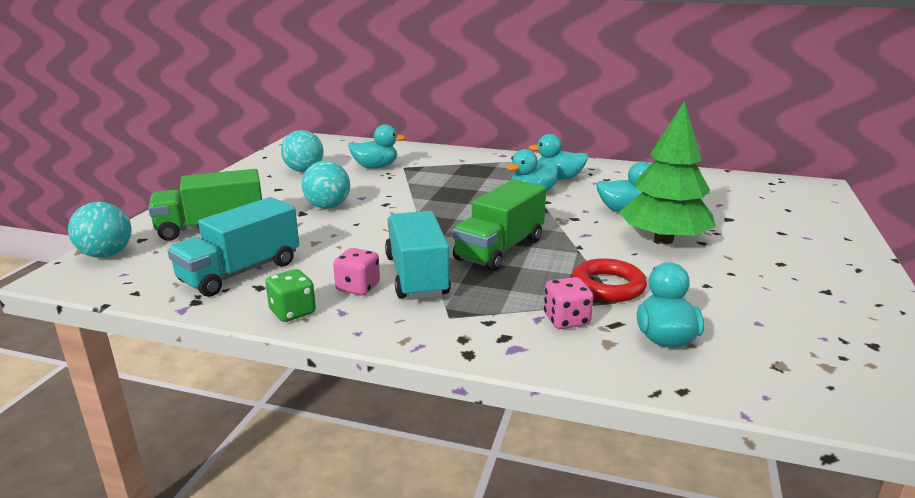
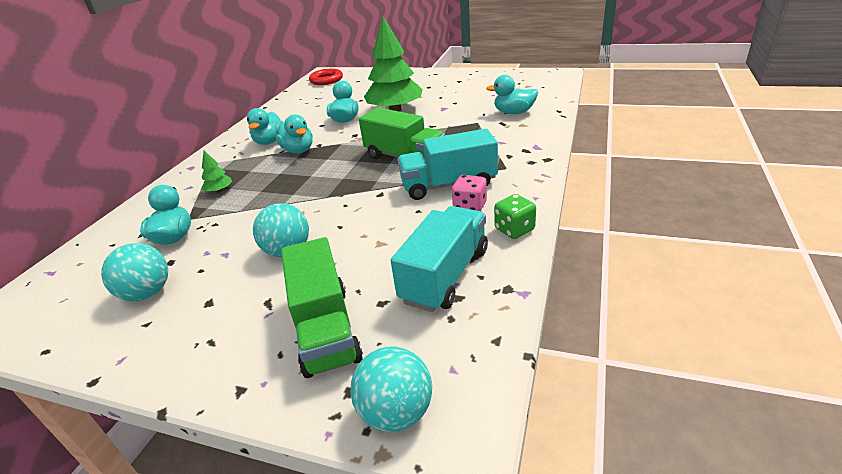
camera: 85 degrees left, 10 degrees up
turquoise truck [168,197,299,297] -> turquoise truck turned 105 degrees counterclockwise [391,206,488,312]
pink dice [544,277,594,329] -> none
red ring [572,258,647,302] -> red ring moved to [309,68,343,85]
none -> green tree [201,150,232,192]

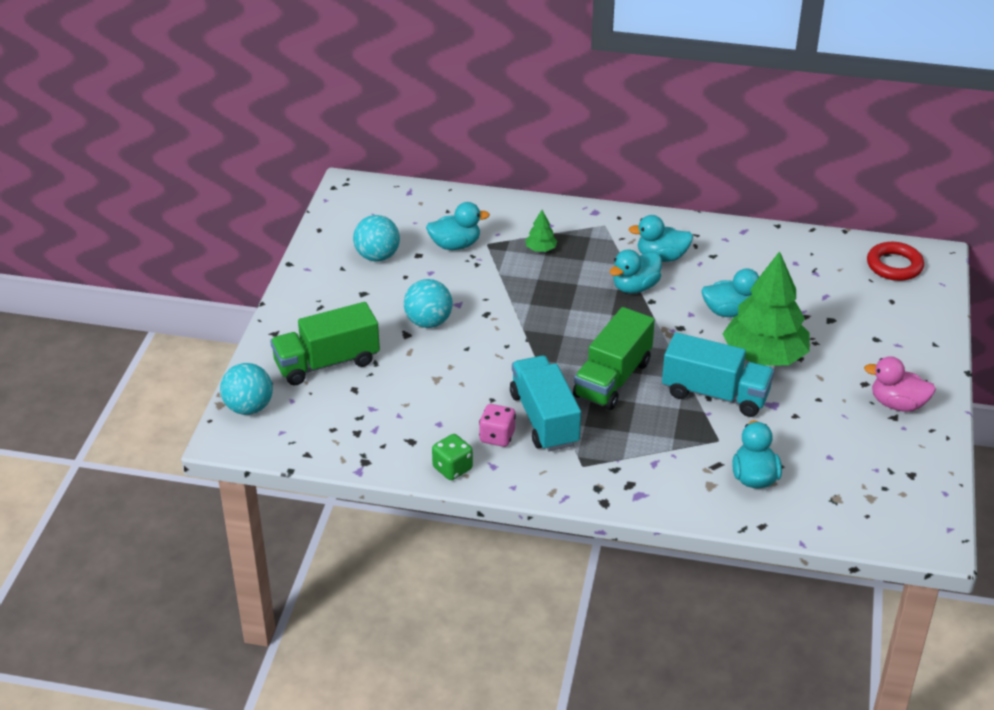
camera: 80 degrees right, 5 degrees up
turquoise truck [391,206,488,312] -> turquoise truck moved to [662,332,774,417]
none -> pink duck [864,356,936,412]

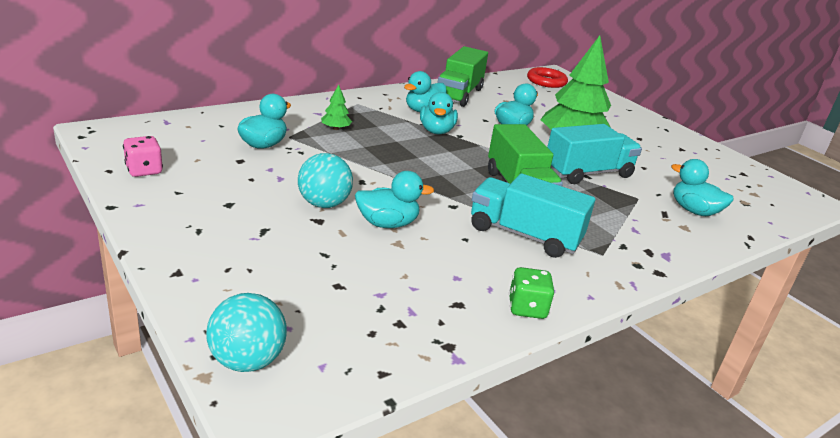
camera: 50 degrees left, 10 degrees down
green truck [270,302,380,385] -> green truck moved to [437,46,488,107]
turquoise ball [353,215,400,262] -> none
pink dice [479,404,516,447] -> pink dice moved to [123,136,163,177]
pink duck [864,356,936,412] -> none
none -> turquoise duck [355,171,434,228]

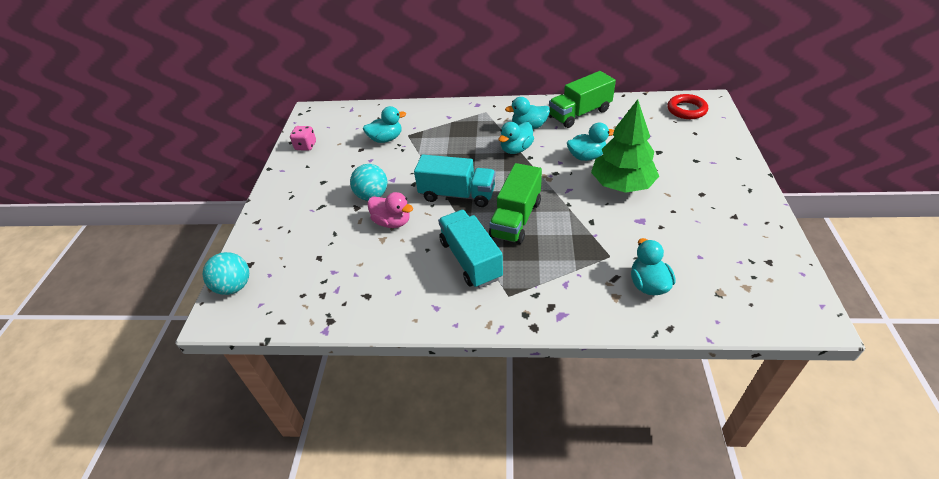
camera: 45 degrees right, 15 degrees up
green tree [321,85,352,130] -> none
turquoise duck [355,171,434,228] -> pink duck [367,192,413,228]
green dice [509,267,554,319] -> none
turquoise truck [547,124,642,184] -> turquoise truck moved to [414,155,496,207]

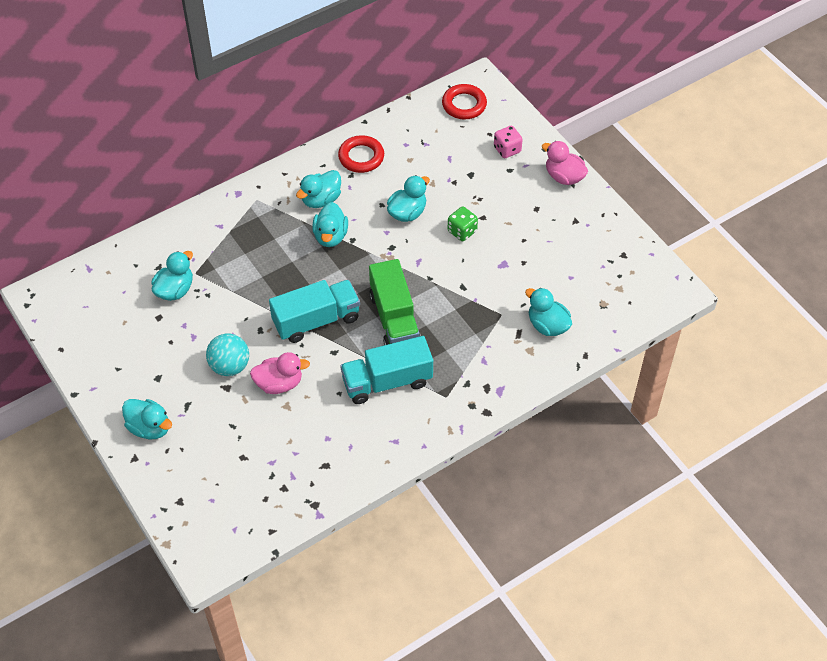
camera: 40 degrees left, 10 degrees up
turquoise ball [203,252,249,295] -> none
pink dice [290,126,316,151] -> pink dice moved to [494,126,523,158]
turquoise truck [438,210,503,288] -> turquoise truck turned 45 degrees counterclockwise [340,336,433,404]
green truck [549,71,616,128] -> red ring [338,135,384,173]
green tree [591,99,659,193] -> green dice [448,207,478,241]
none -> turquoise duck [122,399,172,439]
none -> pink duck [542,141,588,185]

